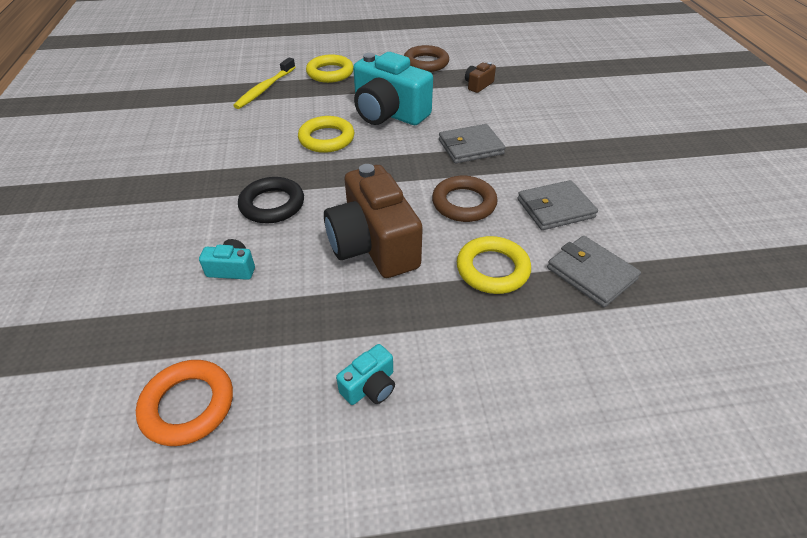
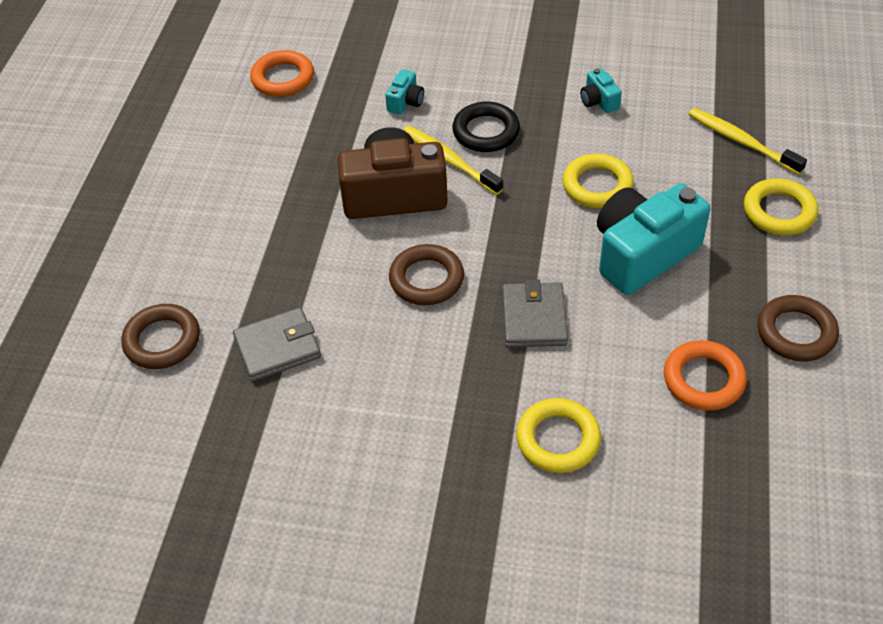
camera: 110 degrees right, 5 degrees up
turquoise camera [336,344,395,405] -> turquoise camera moved to [580,68,622,113]
yellow ring [457,236,531,294] -> yellow ring moved to [516,398,601,473]
brown camera [465,62,496,93] -> orange ring [664,340,747,411]
grey wallet [518,180,598,230] -> none
none -> brown ring [121,304,200,369]
none -> yellow toothbrush [404,126,504,195]

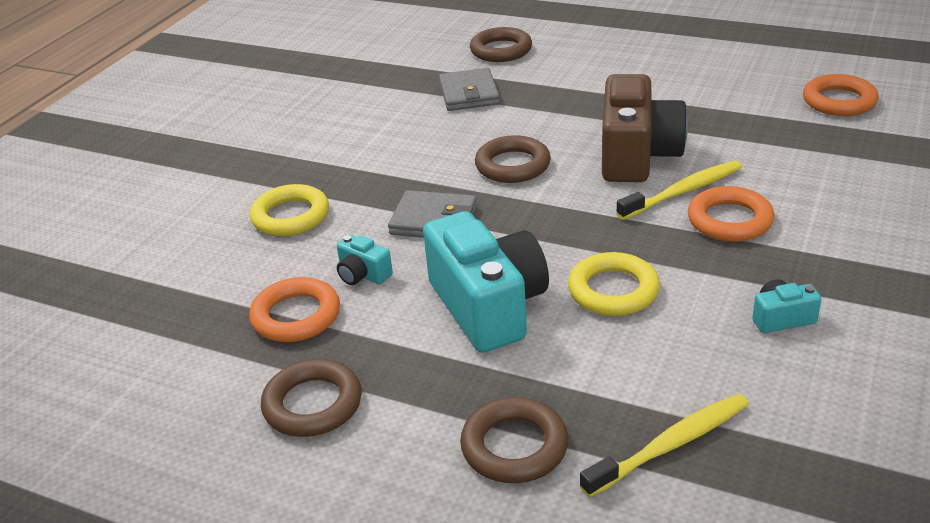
camera: 105 degrees right, 15 degrees down
turquoise camera [385,70,424,115] -> turquoise camera moved to [337,235,393,285]
black ring [452,102,520,152] -> orange ring [688,186,774,242]
yellow ring [744,179,818,235] -> brown ring [460,397,568,483]

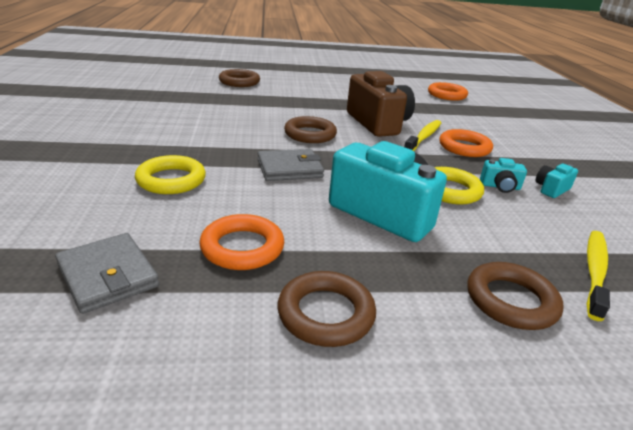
camera: 35 degrees left, 5 degrees down
turquoise camera [337,235,393,285] -> turquoise camera moved to [480,158,527,193]
grey wallet [439,68,500,111] -> grey wallet moved to [55,233,159,314]

